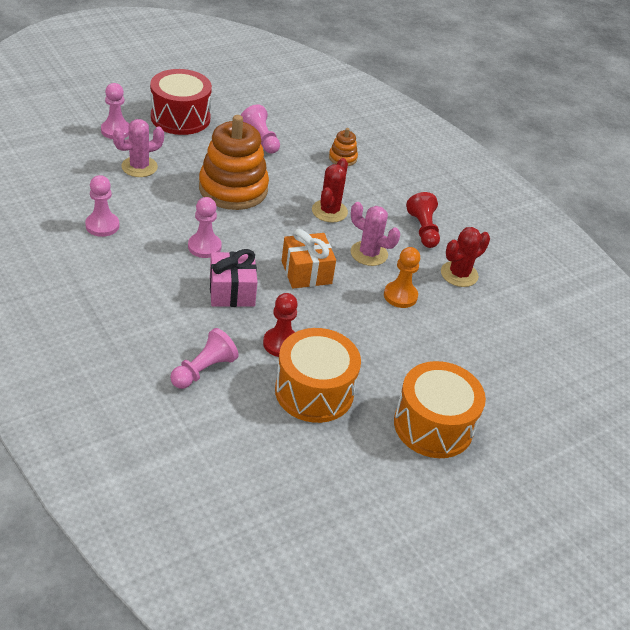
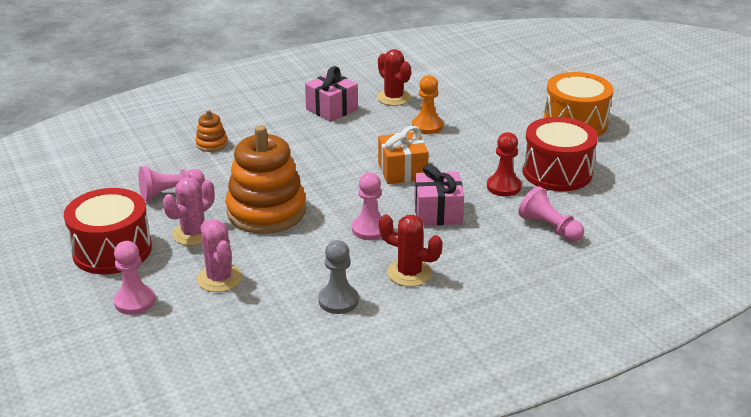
camera: 80 degrees left, 10 degrees down
pink pawn [85,175,119,237] -> grey pawn [318,240,359,314]
orange drum [275,328,361,423] -> red drum [522,117,598,191]
red cactus [312,158,348,223] -> red cactus moved to [379,215,443,287]
pink cactus [351,202,400,266] -> pink cactus moved to [163,177,215,246]
red pawn [406,192,440,248] -> pink gift [305,66,358,122]

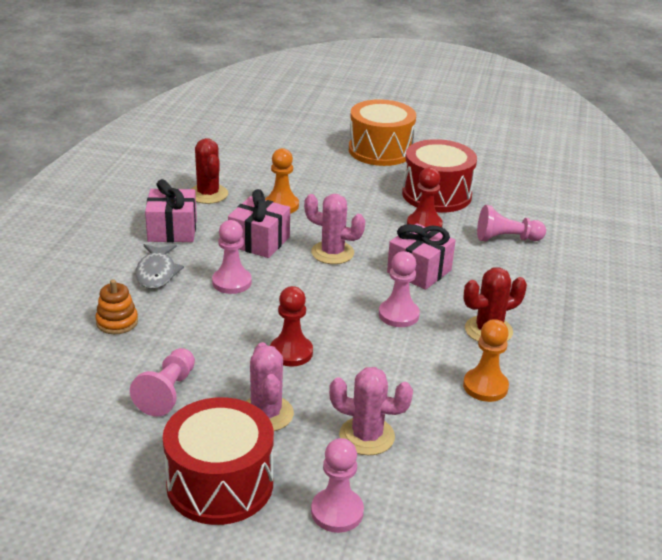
camera: 50 degrees left, 0 degrees up
orange stacking toy [225,125,306,234] -> red pawn [270,286,313,367]
grey pawn [318,240,359,314] -> orange pawn [463,319,509,402]
red cactus [377,49,411,106] -> red cactus turned 60 degrees clockwise [191,138,228,204]
orange gift [378,126,429,184] -> pink cactus [304,194,365,264]
none -> grey fish [135,244,184,289]
none -> pink pawn [212,220,252,294]
none -> pink gift [228,189,290,258]

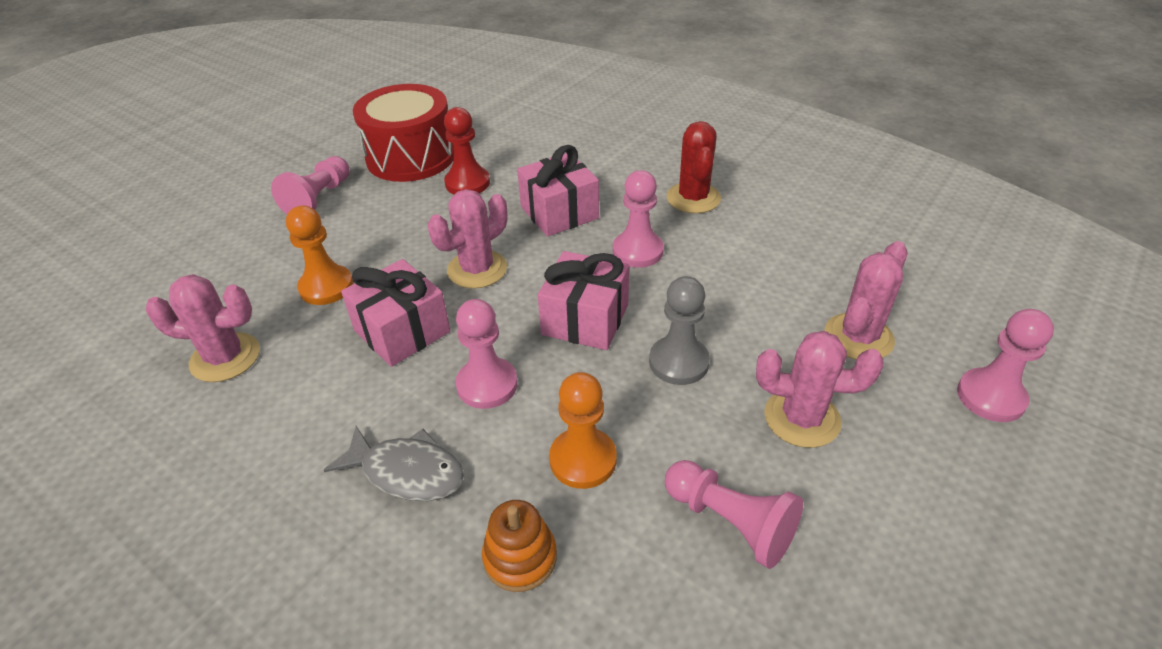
camera: 65 degrees left, 10 degrees up
pink gift [145,179,197,242] -> pink gift moved to [538,251,629,350]
red drum [163,397,274,525] -> none
red cactus [191,138,228,204] -> pink cactus [146,274,260,382]
red pawn [270,286,313,367] -> grey pawn [649,276,710,385]
orange drum [349,99,416,166] -> none
orange pawn [463,319,509,402] -> orange pawn moved to [549,372,617,489]
pink pawn [477,205,546,241] -> pink pawn moved to [271,156,349,214]

